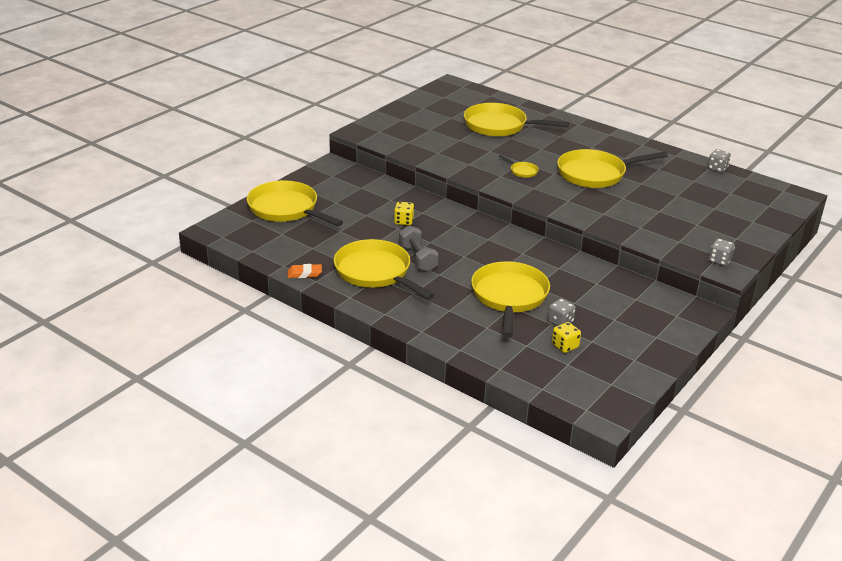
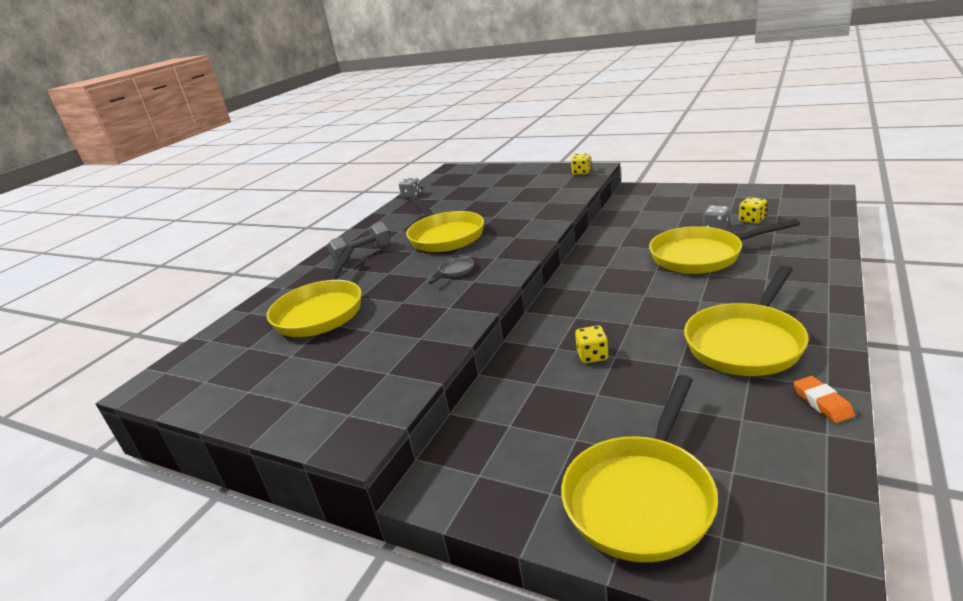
camera: 95 degrees left, 5 degrees down
grey dumbbell [399,225,439,272] -> grey dumbbell moved to [327,222,391,263]
yellow pan [499,155,539,178] -> grey pan [428,257,474,284]
grey dice [709,239,735,266] -> yellow dice [571,154,591,175]

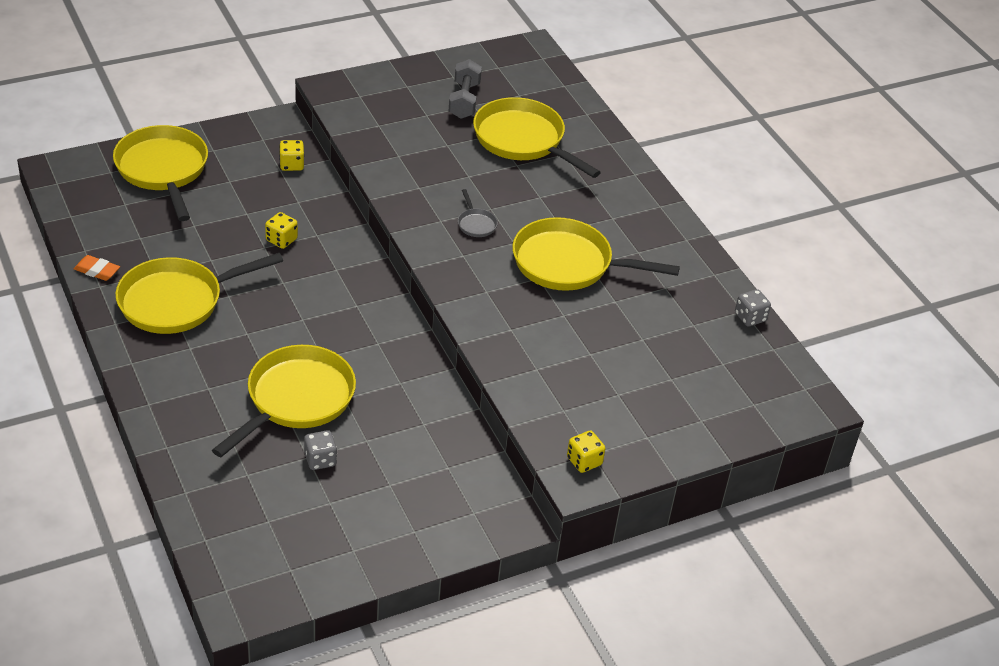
camera: 120 degrees right, 15 degrees up
grey dumbbell [327,222,391,263] -> grey dumbbell moved to [449,59,482,119]
yellow pan [684,266,808,376] -> yellow pan turned 105 degrees counterclockwise [115,253,283,334]
yellow dice [739,197,767,224] -> yellow dice moved to [279,140,304,171]

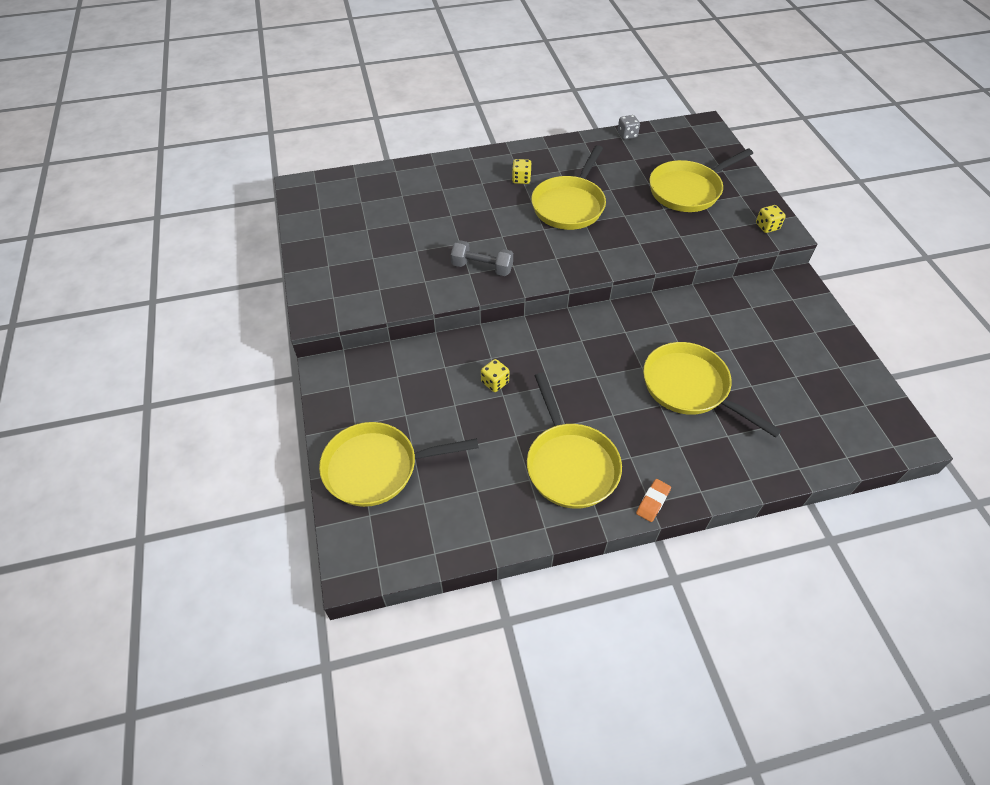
camera: 75 degrees left, 10 degrees up
orange eraser [74,255,120,281] -> orange eraser moved to [636,479,671,522]
yellow dice [279,140,304,171] -> yellow dice moved to [512,159,532,184]
grey dice [304,430,337,470] -> none
grey dumbbell [449,59,482,119] -> grey dumbbell moved to [451,240,513,276]
grey pan [458,189,498,237] -> none
yellow pan [473,97,601,178] -> yellow pan moved to [649,148,753,212]

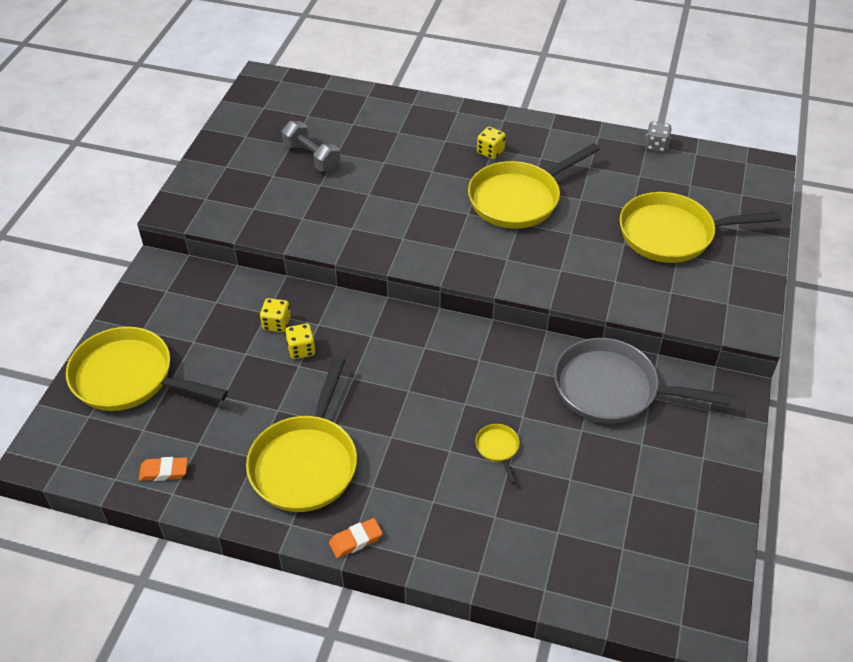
camera: 30 degrees right, 5 degrees down
grey dumbbell [451,240,513,276] -> grey dumbbell moved to [281,121,340,171]
yellow pan [643,342,782,438] -> yellow pan [475,424,520,484], size x0.41
yellow dice [756,205,786,233] -> yellow dice moved to [260,298,291,332]
none -> orange eraser [139,457,188,481]
none -> grey pan [554,338,732,424]

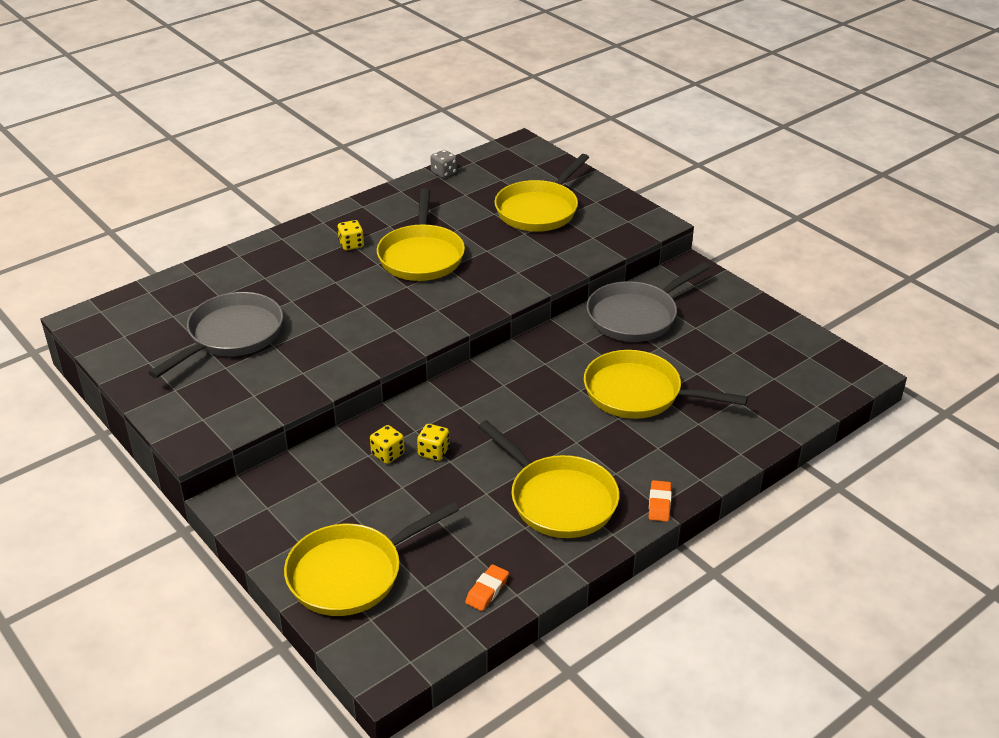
camera: 55 degrees left, 10 degrees down
grey dumbbell [281,121,340,171] -> grey pan [148,292,283,378]
yellow pan [475,424,520,484] -> yellow pan [584,350,748,419], size x2.44

